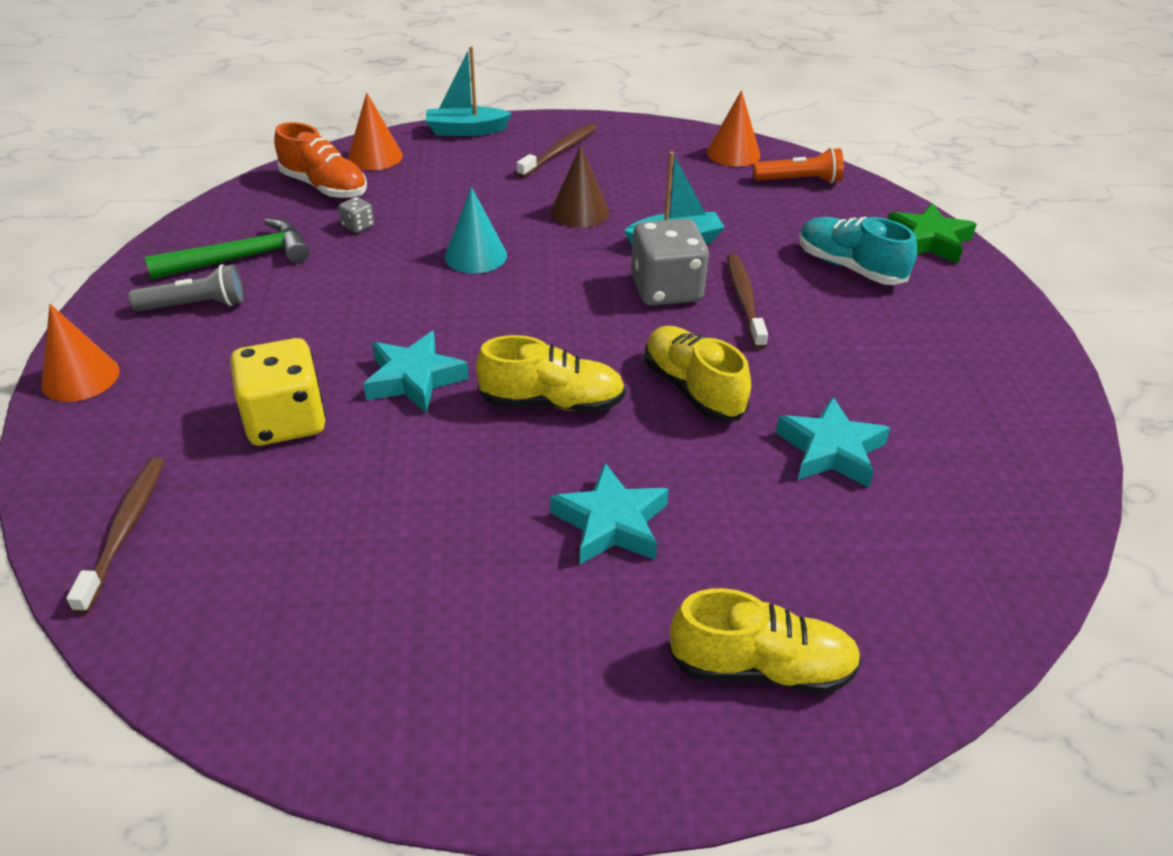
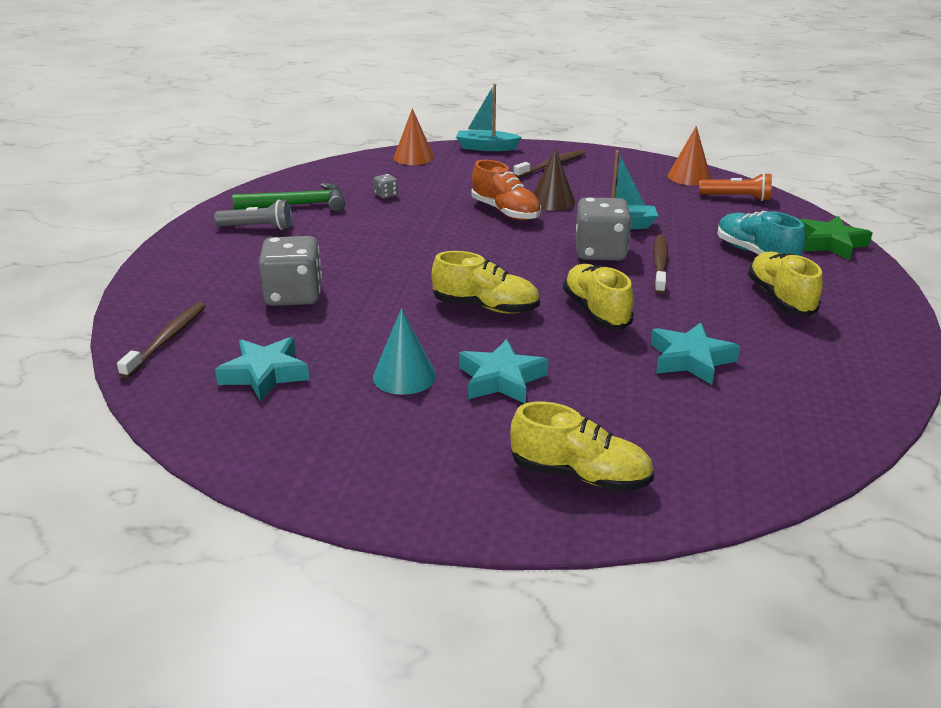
camera: 15 degrees right, 10 degrees down
orange cone [41,304,120,402] -> none
yellow dice [230,338,326,446] -> grey dice [259,236,322,306]
orange shoe [274,122,367,198] -> orange shoe moved to [471,160,541,220]
turquoise star [363,331,469,413] -> turquoise star moved to [215,337,310,402]
turquoise cone [445,187,507,273] -> turquoise cone moved to [373,308,436,395]
none -> yellow shoe [748,252,823,316]

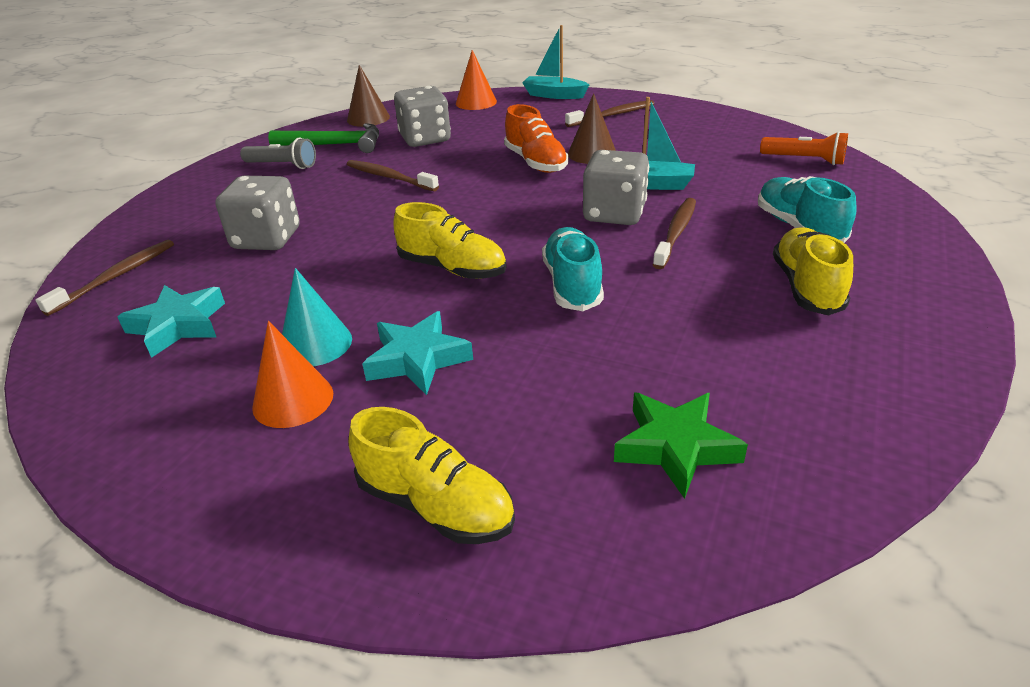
camera: 15 degrees right, 5 degrees up
grey dice [374,174,398,199] -> grey dice [394,86,451,147], size x2.35
yellow shoe [563,264,634,330] -> turquoise shoe [542,227,604,311]
turquoise star [651,322,740,385] -> none
orange cone [668,126,711,185] -> orange cone moved to [252,321,333,428]
green star [800,216,872,260] -> green star moved to [614,392,748,499]
none -> brown cone [347,65,390,127]
none -> brown toothbrush [347,160,439,191]

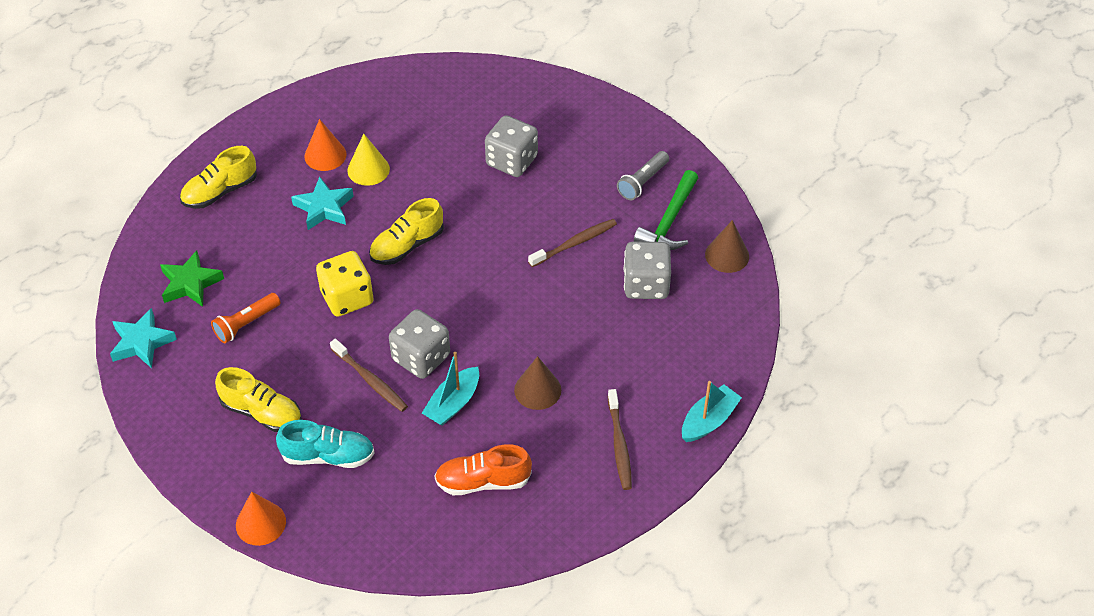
camera: 110 degrees right, 15 degrees up
brown toothbrush [35,240,174,316] -> none
turquoise star [117,285,225,358] -> turquoise star moved to [110,308,177,368]
turquoise cone [282,268,352,366] -> yellow cone [347,134,390,186]
orange cone [456,50,497,110] -> orange cone moved to [236,492,286,546]
orange shoe [504,104,568,173] -> orange shoe moved to [434,444,532,495]
turquoise shoe [542,227,604,311] -> yellow dice [316,251,374,317]
orange flashlight [760,132,848,165] -> orange flashlight moved to [211,293,281,343]

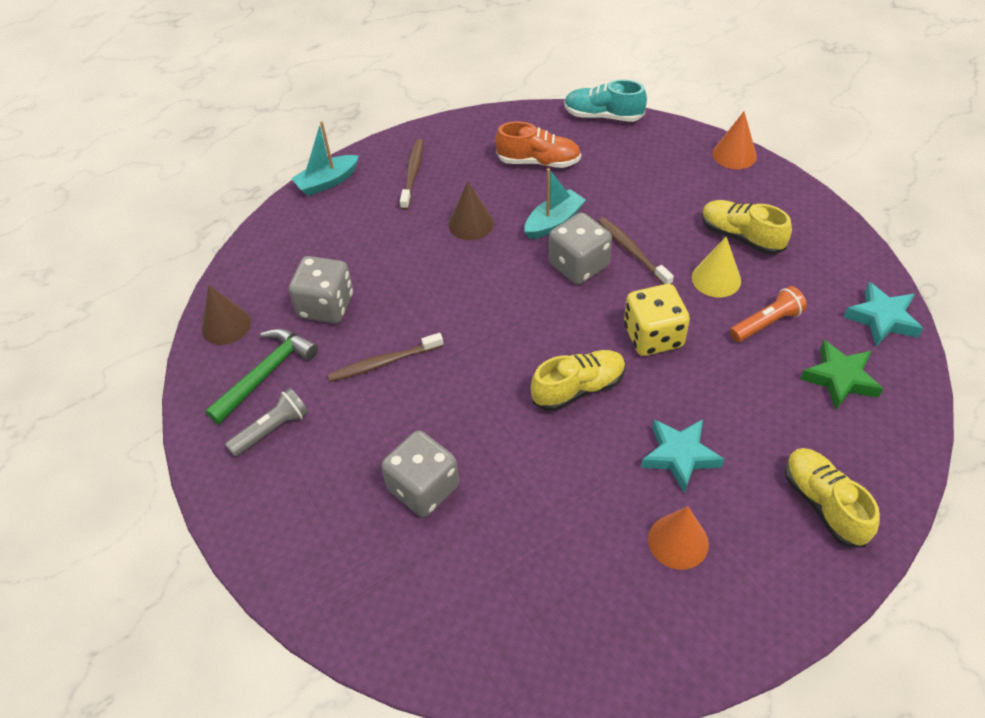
camera: 165 degrees left, 0 degrees up
yellow shoe [180,146,257,209] -> yellow shoe turned 90 degrees counterclockwise [785,448,880,547]
turquoise shoe [276,420,375,468] -> turquoise shoe moved to [564,79,647,122]
yellow cone [347,134,390,186] -> yellow cone moved to [692,237,741,298]

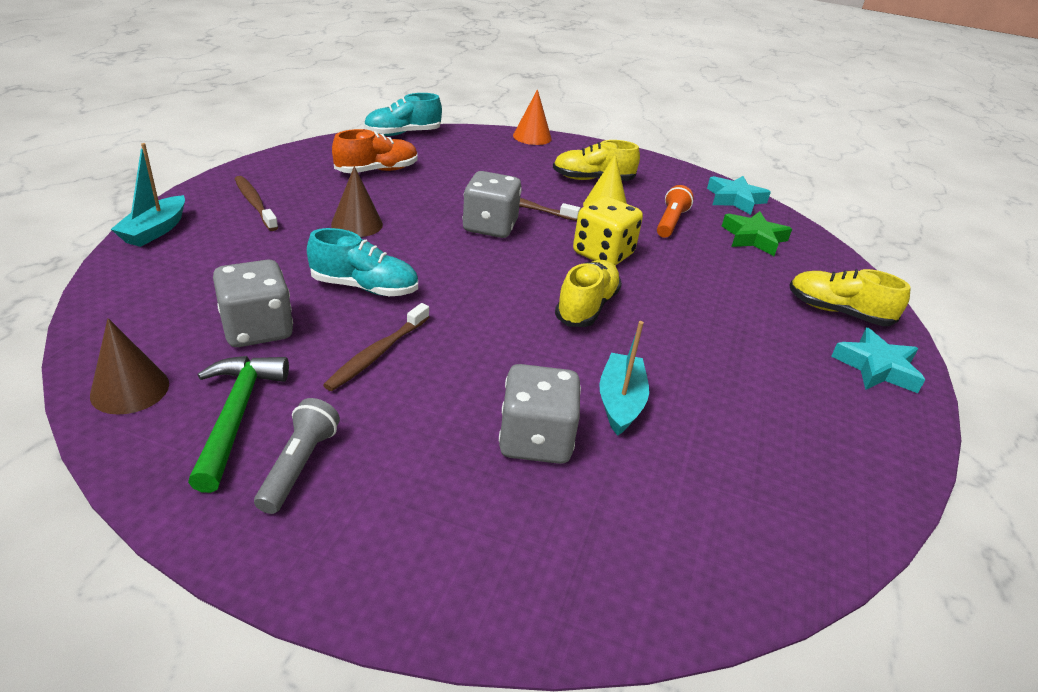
camera: 45 degrees left, 15 degrees down
turquoise boat [524,168,586,239] -> turquoise boat moved to [599,321,649,436]
turquoise star [641,419,724,494] -> turquoise star moved to [831,328,925,393]
orange cone [648,506,709,570] -> none
none -> turquoise shoe [307,228,418,296]

